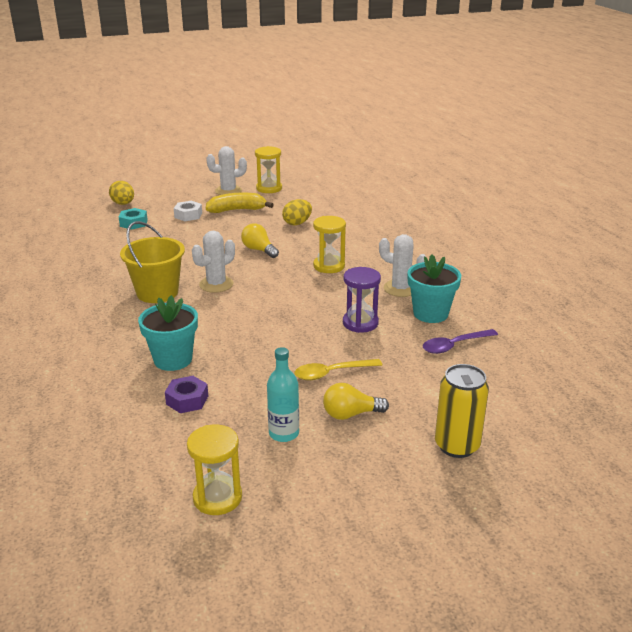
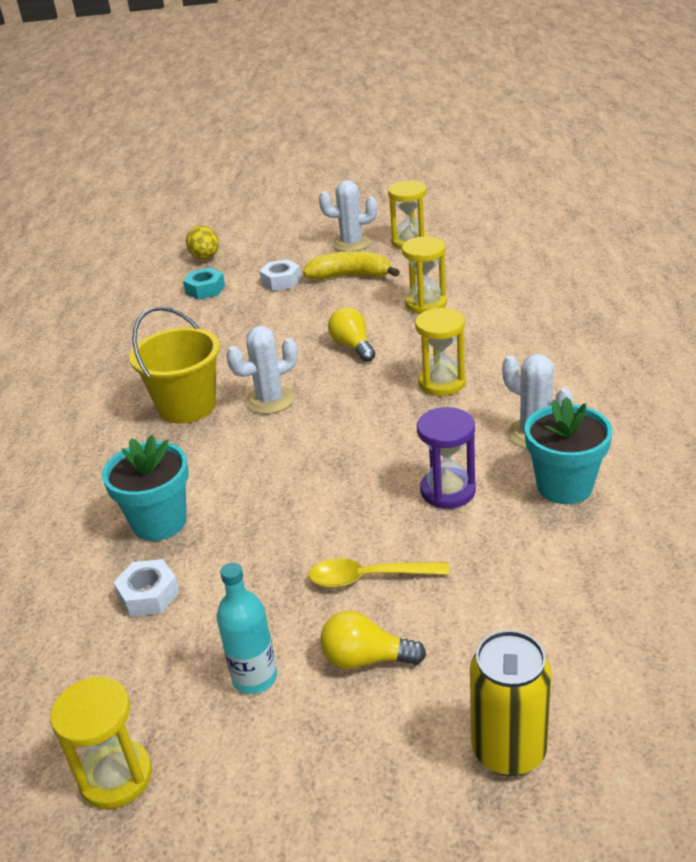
camera: 20 degrees right, 5 degrees up
purple nut [165,376,208,413] -> white nut [113,559,179,617]
yellow egg [282,199,312,225] -> yellow hourglass [402,237,447,314]
purple spoon [423,329,498,354] -> none

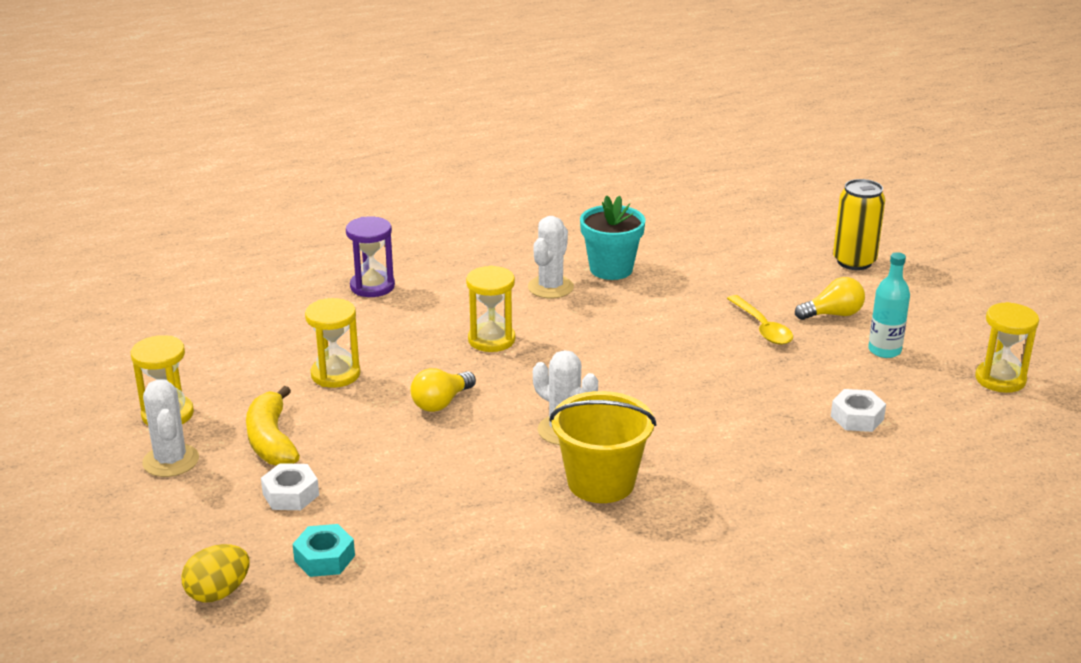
camera: 115 degrees left, 5 degrees down
turquoise flower pot [102,435,189,541] -> none
yellow light bulb [320,610,426,669] -> yellow light bulb turned 90 degrees counterclockwise [795,277,865,320]
purple hourglass [417,407,476,509] -> purple hourglass moved to [346,217,395,297]

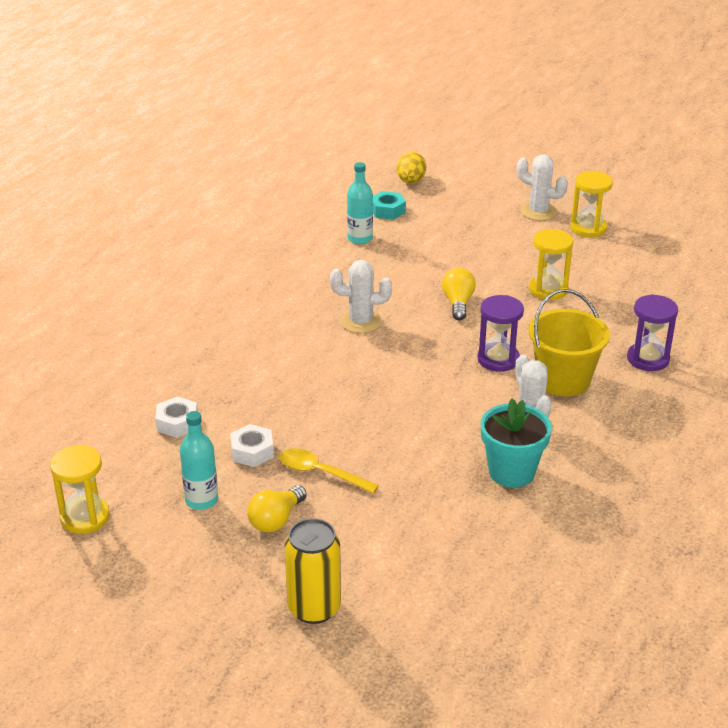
camera: 140 degrees right, 5 degrees up
yellow banana [246,386,300,466] -> none
white nut [261,463,319,510] -> white nut moved to [230,424,274,467]
yellow hourglass [466,265,515,352] -> purple hourglass [477,295,524,372]
yellow bucket [549,391,656,503] -> yellow bucket moved to [528,289,610,396]
none -> turquoise bottle [347,162,373,244]

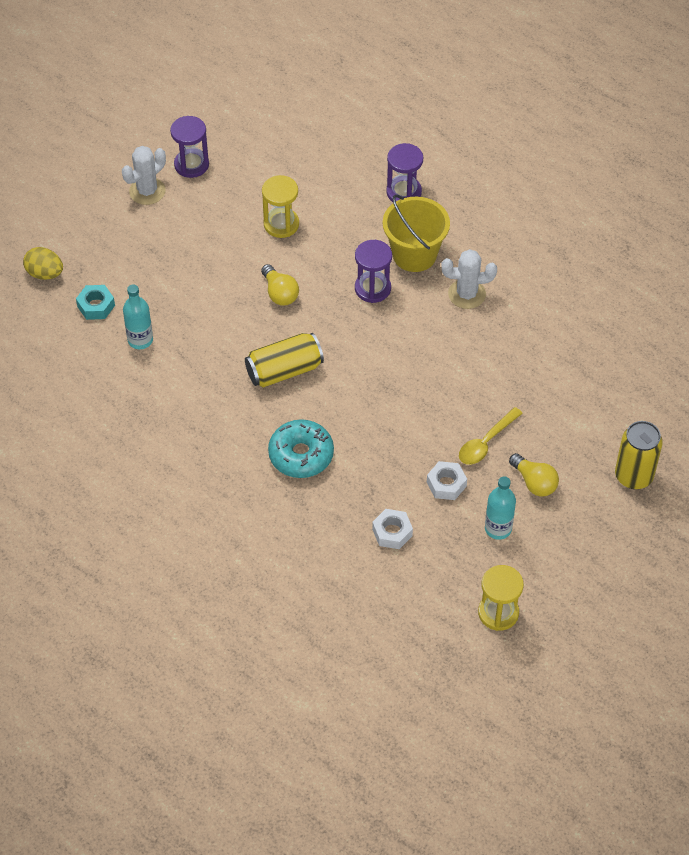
camera: 75 degrees left, 20 degrees up
white cactus [330,260,392,333] -> yellow can [245,333,324,388]
yellow light bulb [442,268,476,320] -> yellow light bulb turned 135 degrees counterclockwise [261,264,299,306]
turquoise flower pot [481,399,552,487] -> none
yellow hourglass [570,171,613,237] -> purple hourglass [170,116,209,178]
none -> turquoise donut [268,419,334,478]

